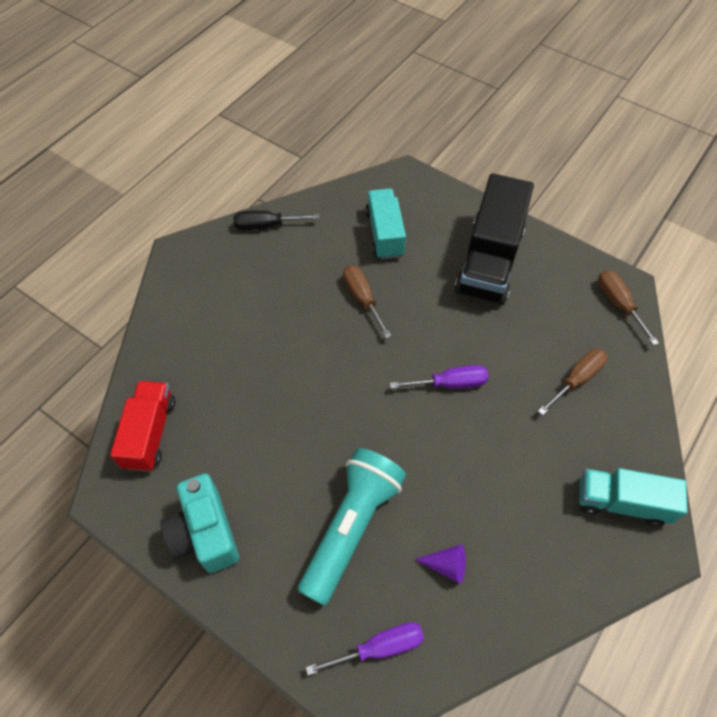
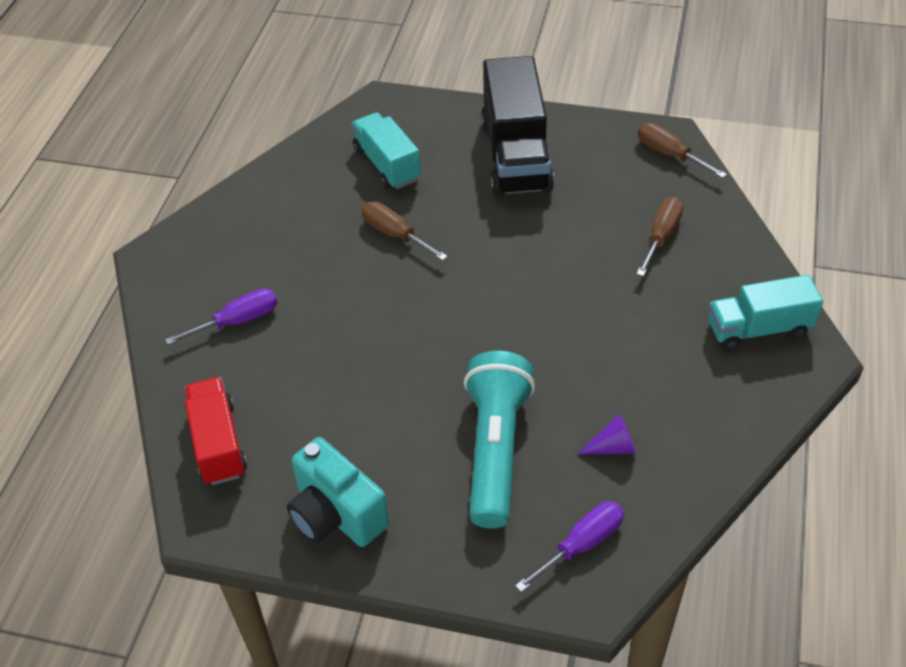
camera: 20 degrees left, 10 degrees down
black screwdriver [233,210,320,230] -> none
purple screwdriver [390,365,489,389] -> purple screwdriver moved to [165,289,277,345]

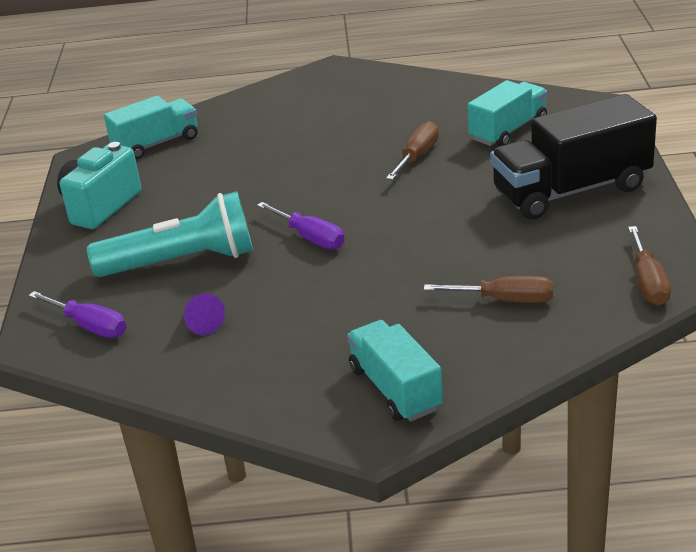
camera: 75 degrees right, 15 degrees down
purple screwdriver [165,289,277,345] -> purple screwdriver moved to [257,202,344,249]
red truck [184,377,247,485] -> turquoise truck [104,96,198,160]
brown screwdriver [638,123,727,178] -> brown screwdriver turned 150 degrees clockwise [628,226,671,305]

